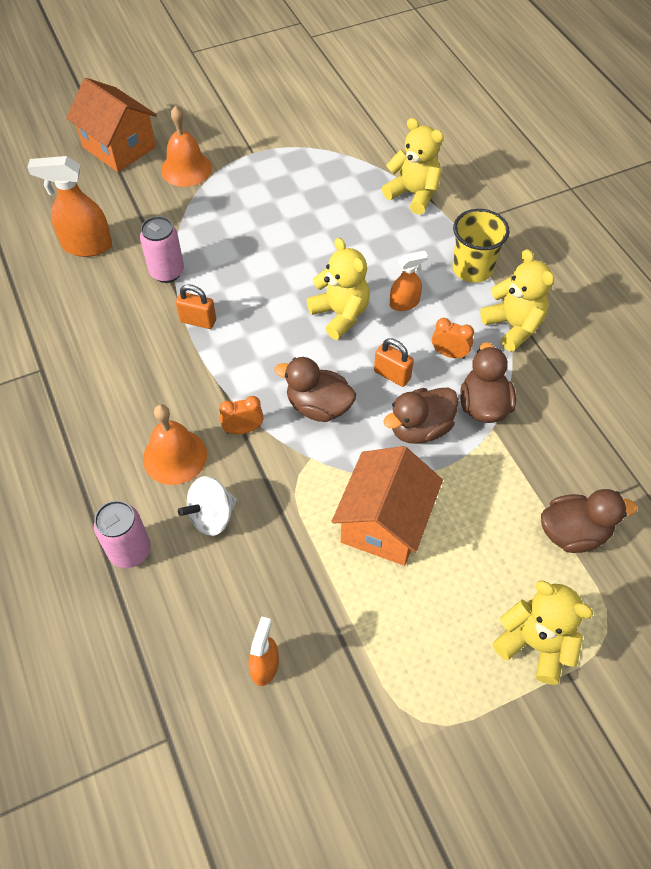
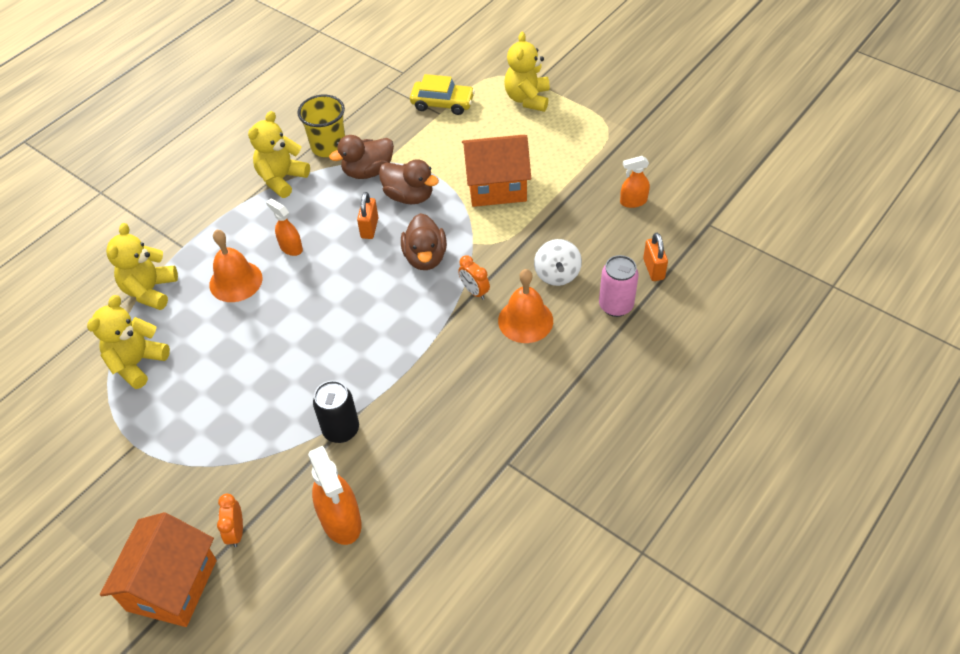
camera: 115 degrees left, 5 degrees down
pink can [140,216,184,283] -> black can [313,381,359,443]
orange bell [161,106,212,187] -> orange bell moved to [210,230,262,302]
orange padlock [176,284,216,329] -> orange padlock moved to [643,233,668,281]
white spinning top [178,476,237,536] -> white spinning top turned 60 degrees clockwise [534,239,582,286]
yellow teddy bear [307,237,370,340] -> yellow teddy bear moved to [87,295,170,389]
orange clock [432,318,474,359] -> orange clock moved to [217,494,243,547]
yellow cup [452,209,510,283] -> yellow cup moved to [297,95,345,157]
brown duck [541,489,637,553] -> yellow car [410,74,475,115]

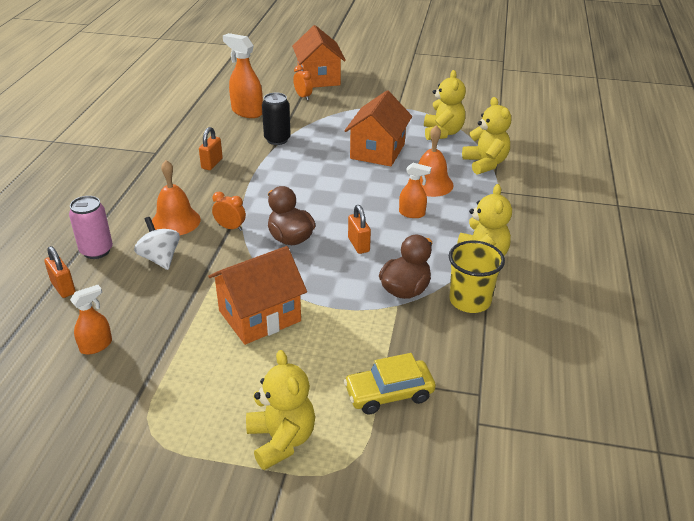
camera: 150 degrees right, 15 degrees down
brown duck [379,159,439,204] -> none
none -> orange padlock [199,127,223,170]
none -> orange house [344,91,412,166]

